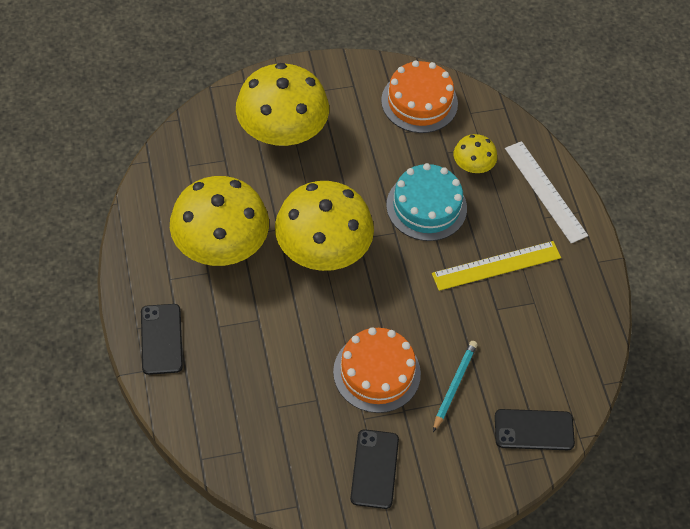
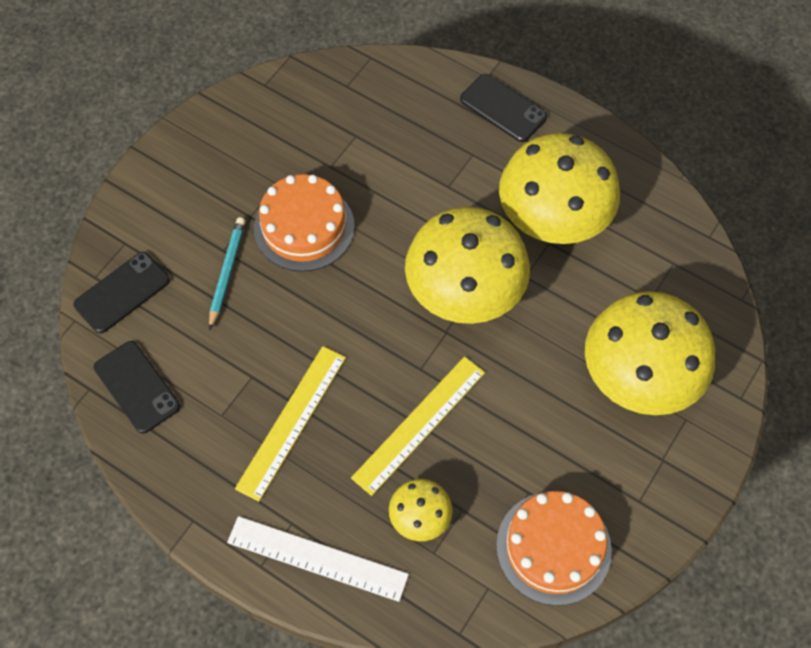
camera: 140 degrees right, 5 degrees up
black phone [350,429,399,509] -> black phone moved to [94,341,180,433]
turquoise cake [386,163,467,241] -> yellow ruler [351,356,485,496]
turquoise pencil [433,341,477,432] -> turquoise pencil turned 150 degrees counterclockwise [209,217,246,330]

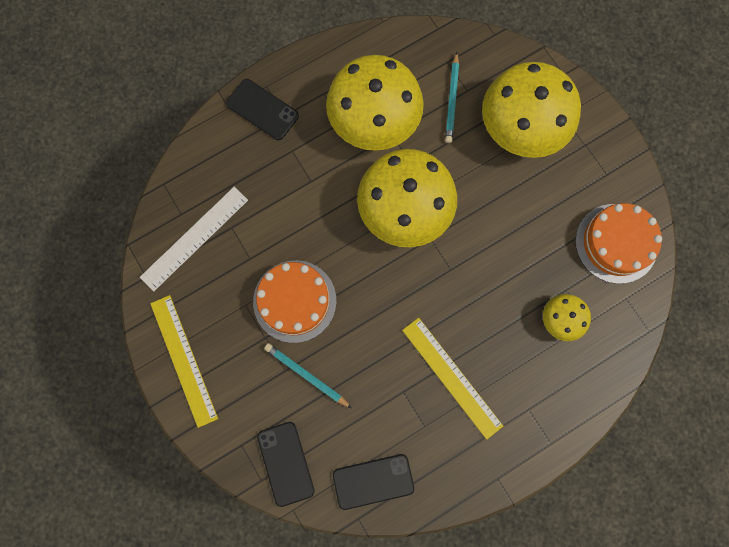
camera: 65 degrees left, 15 degrees up
white ruler [227,516,409,602] -> white ruler moved to [140,187,248,291]
yellow ruler [351,356,485,496] -> yellow ruler moved to [150,295,218,428]
black phone [460,74,547,142] -> black phone turned 60 degrees clockwise [226,79,299,140]
none -> turquoise pencil [445,52,459,143]

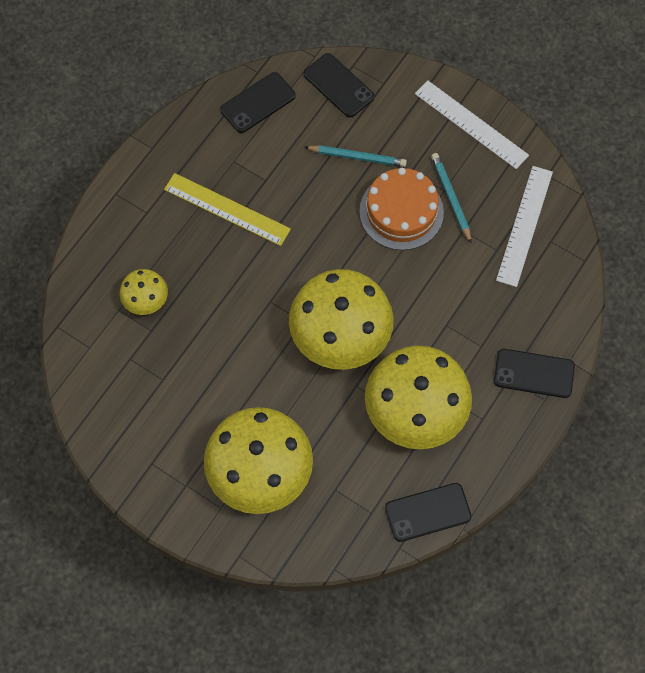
camera: 155 degrees right, 10 degrees down
yellow ruler [150,295,218,428] -> white ruler [415,80,529,169]
turquoise pencil [445,52,459,143] -> turquoise pencil moved to [431,153,472,244]
orange cake [575,203,662,284] -> none
none -> black phone [385,483,472,542]

